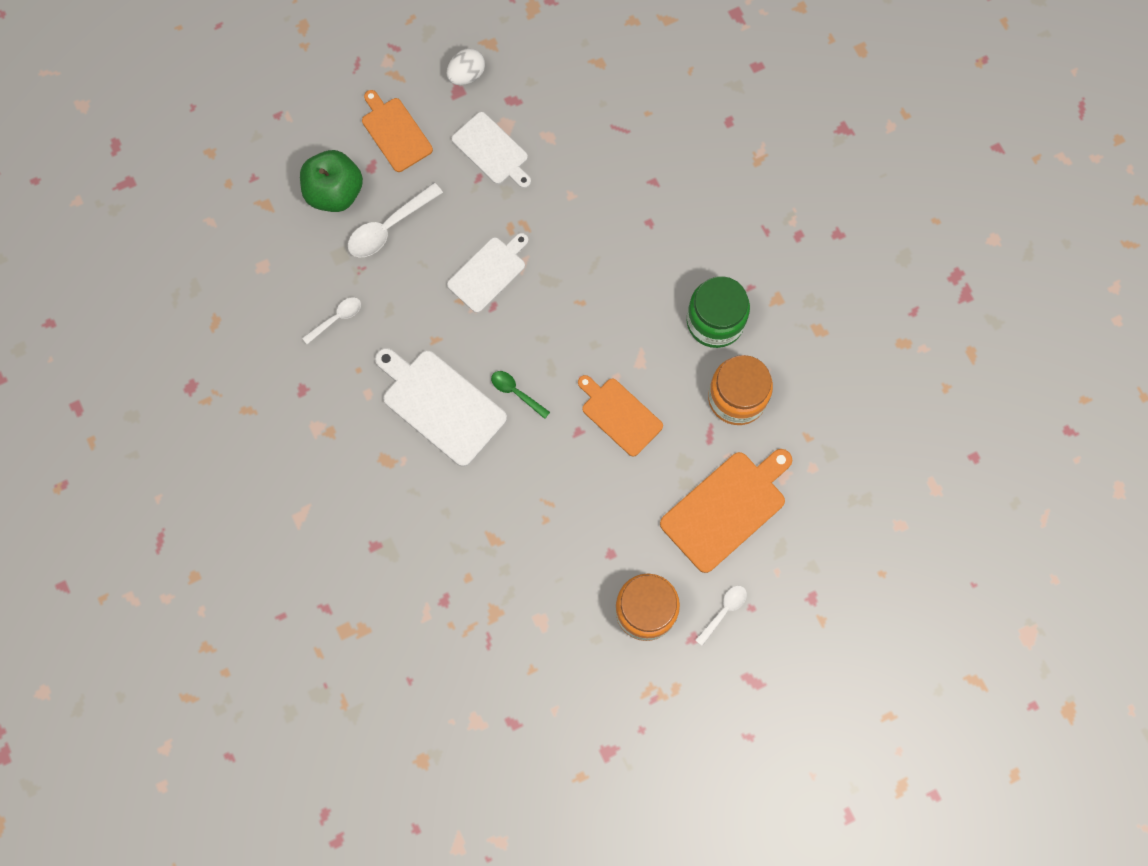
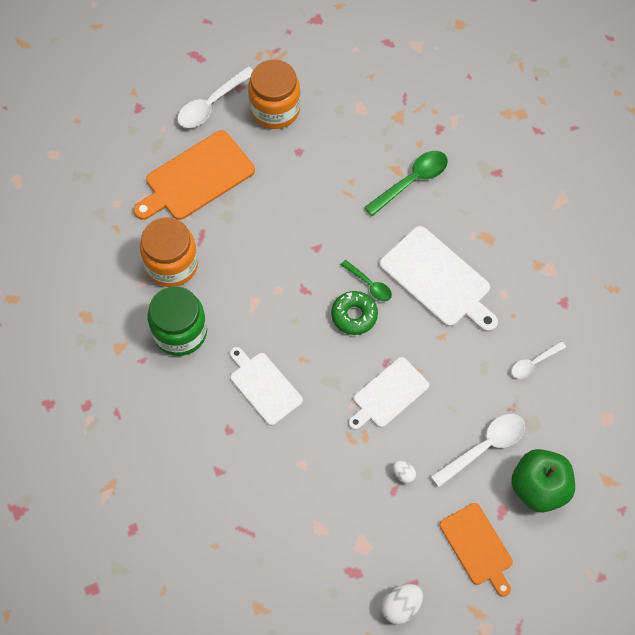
camera: 175 degrees left, 10 degrees down
white cutting board [452,112,531,188] -> white cutting board moved to [230,347,303,426]
orange cutting board [578,375,663,457] -> none
white spoon [695,586,747,646] -> white spoon [177,66,253,128], size x1.66
none -> green donut [331,291,378,335]
none -> green spoon [364,151,448,216]
none -> white egg [393,461,416,483]

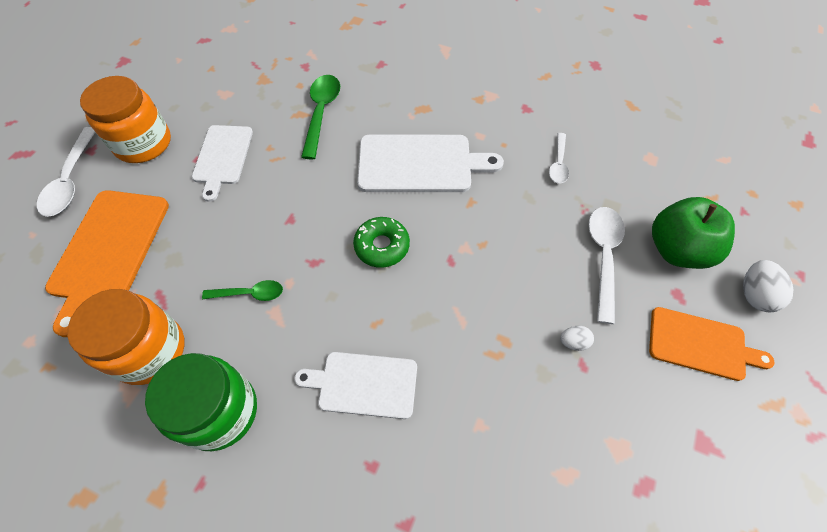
camera: 45 degrees left, 5 degrees down
green spoon [341,260,392,301] -> green spoon moved to [202,280,283,301]
white cutting board [348,357,429,430] -> white cutting board moved to [192,125,253,202]
white egg [381,584,423,624] -> white egg moved to [743,260,794,312]

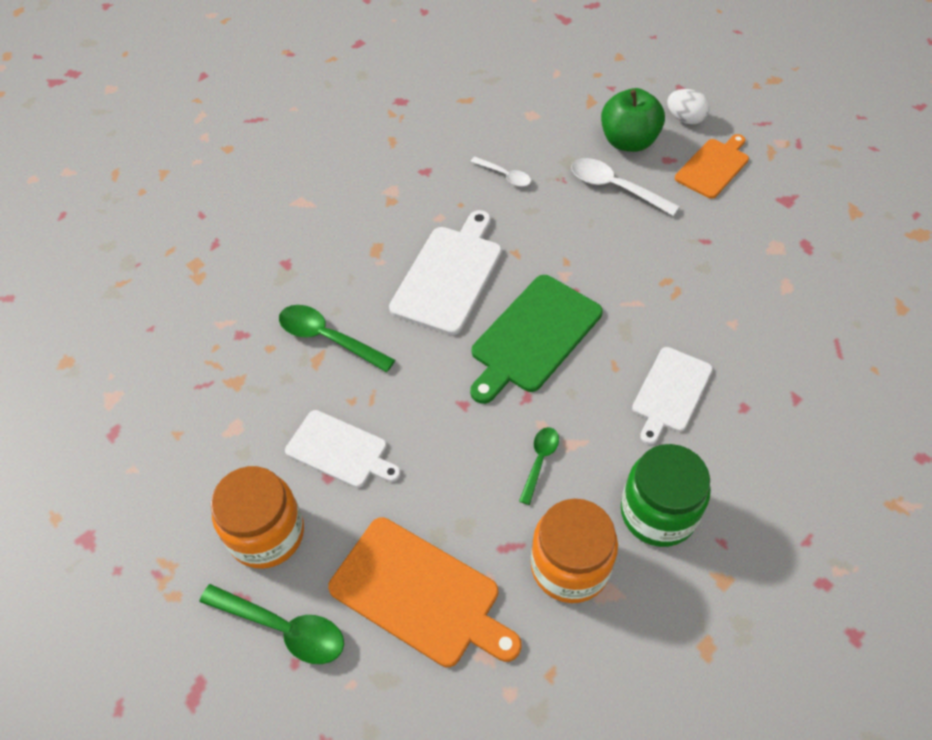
camera: 65 degrees left, 5 degrees down
white spoon [37,127,95,217] -> green spoon [200,584,344,664]
green donut [353,217,410,268] -> green cutting board [470,275,603,404]
white egg [560,326,594,351] -> none

